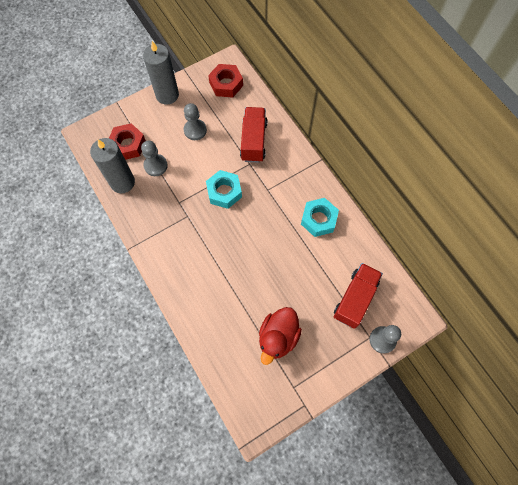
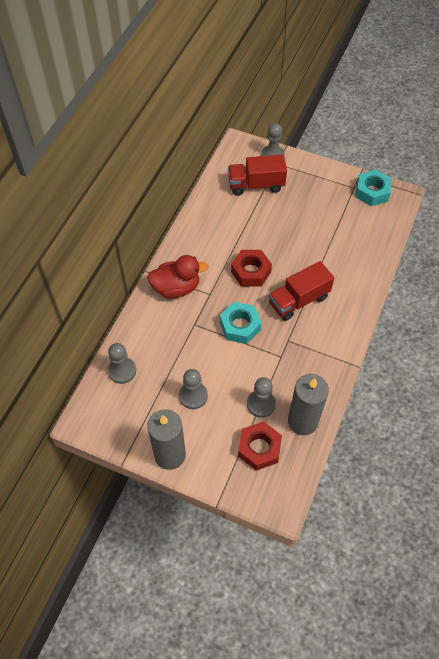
camera: 125 degrees left, 10 degrees down
red nut [208,64,243,98] -> red nut moved to [231,250,272,287]
red truck [240,107,267,163] -> red truck moved to [269,261,334,321]
red duck [259,307,302,365] -> red duck moved to [147,255,208,299]
turquoise nut [301,198,339,237] -> turquoise nut moved to [355,169,392,206]
none -> grey pawn [108,343,136,384]

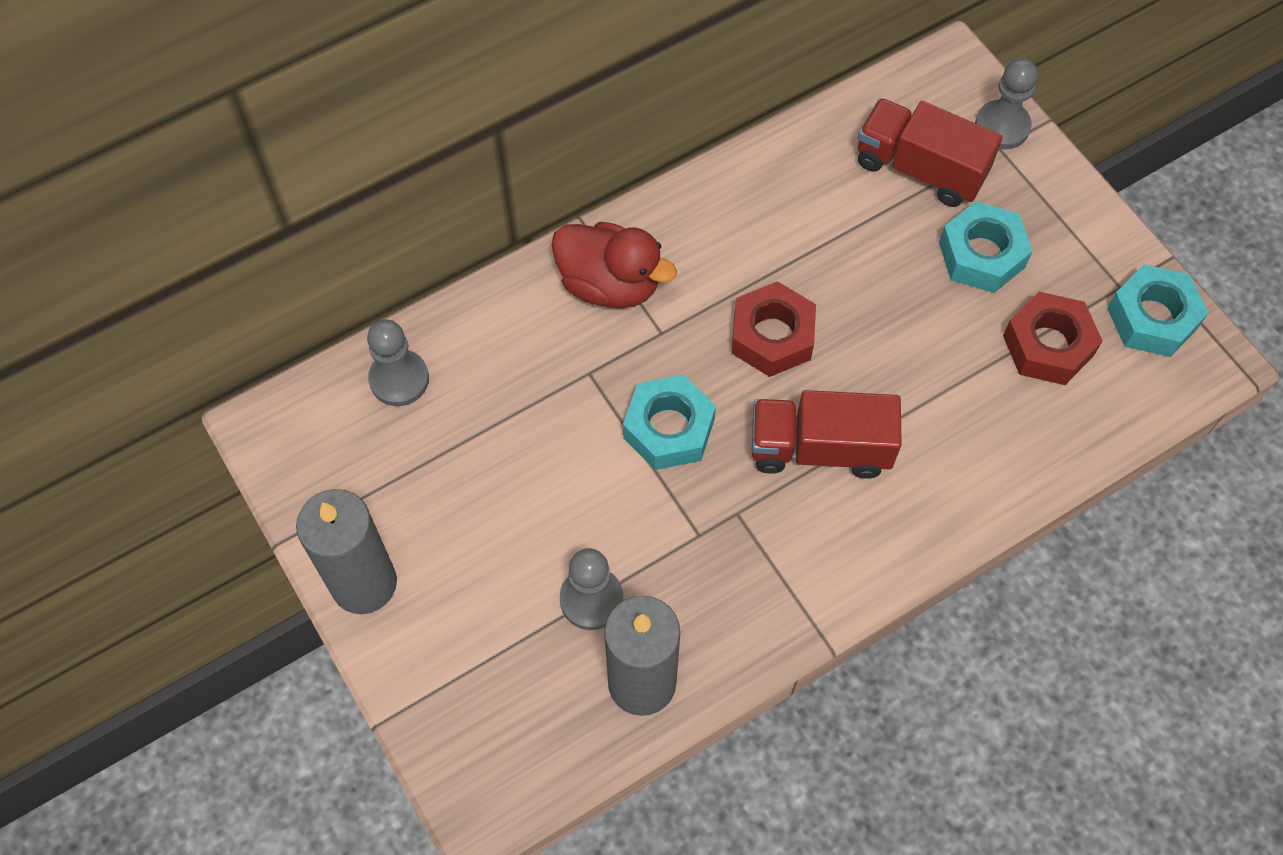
camera: 35 degrees right, 5 degrees up
grey pawn [179,369,208,409] -> none
red nut [238,421,282,471] -> red nut moved to [1003,292,1102,385]
none -> turquoise nut [939,201,1033,293]

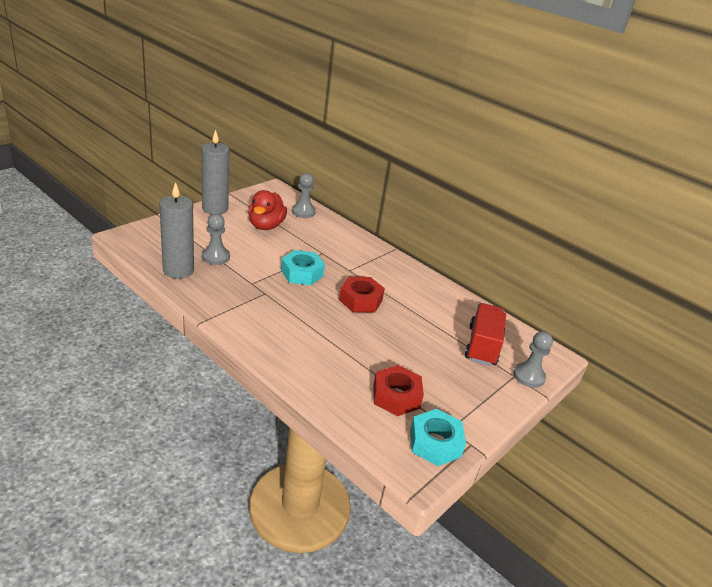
camera: 70 degrees right, 30 degrees down
red duck [551,222,677,308] -> red duck moved to [248,190,287,230]
red truck [752,390,902,479] -> none
turquoise nut [939,201,1033,293] -> none

